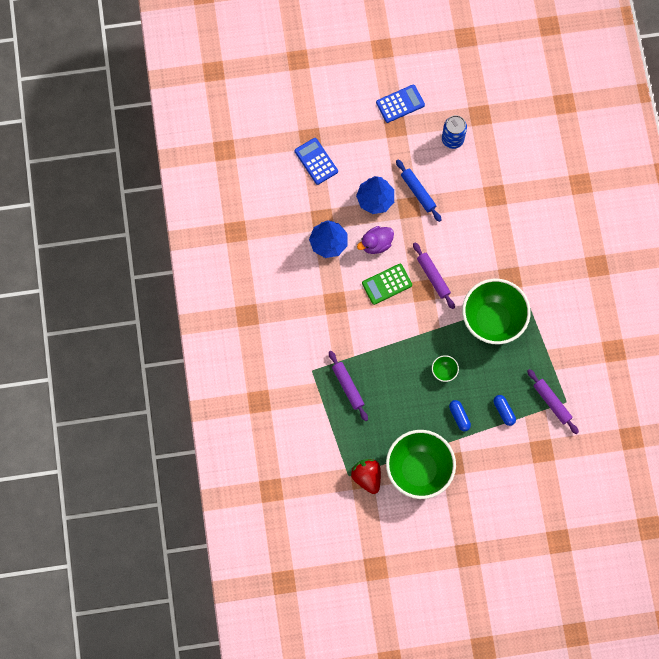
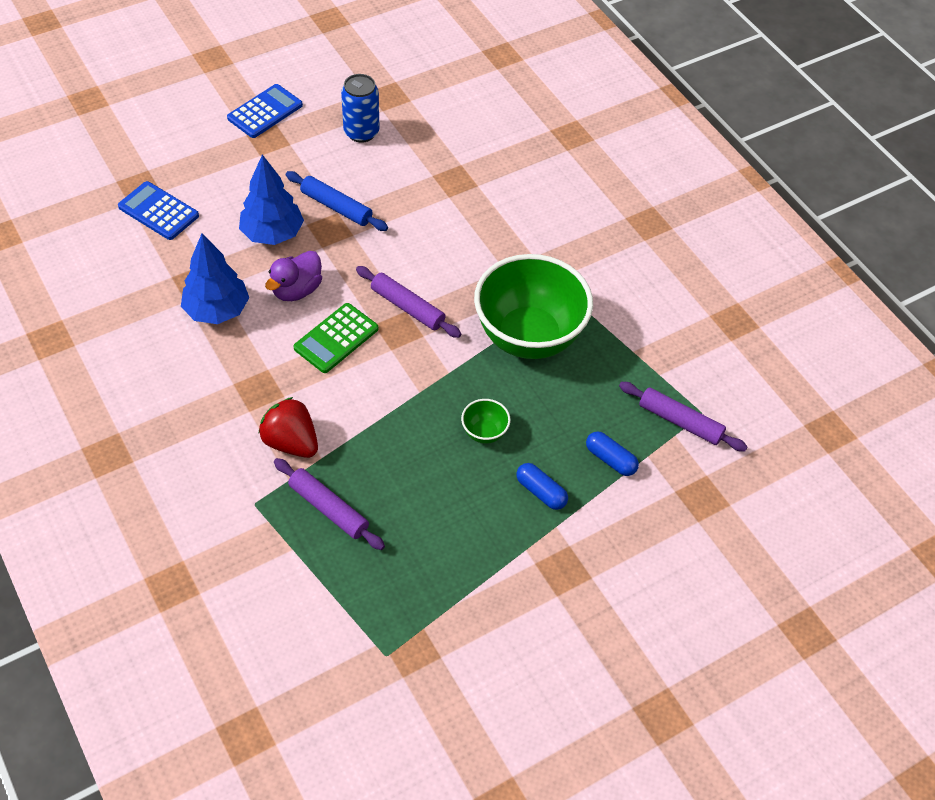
camera: 25 degrees left, 20 degrees down
red strawberry [351,459,381,494] -> red strawberry moved to [258,397,318,458]
green bowl [386,430,456,499] -> none

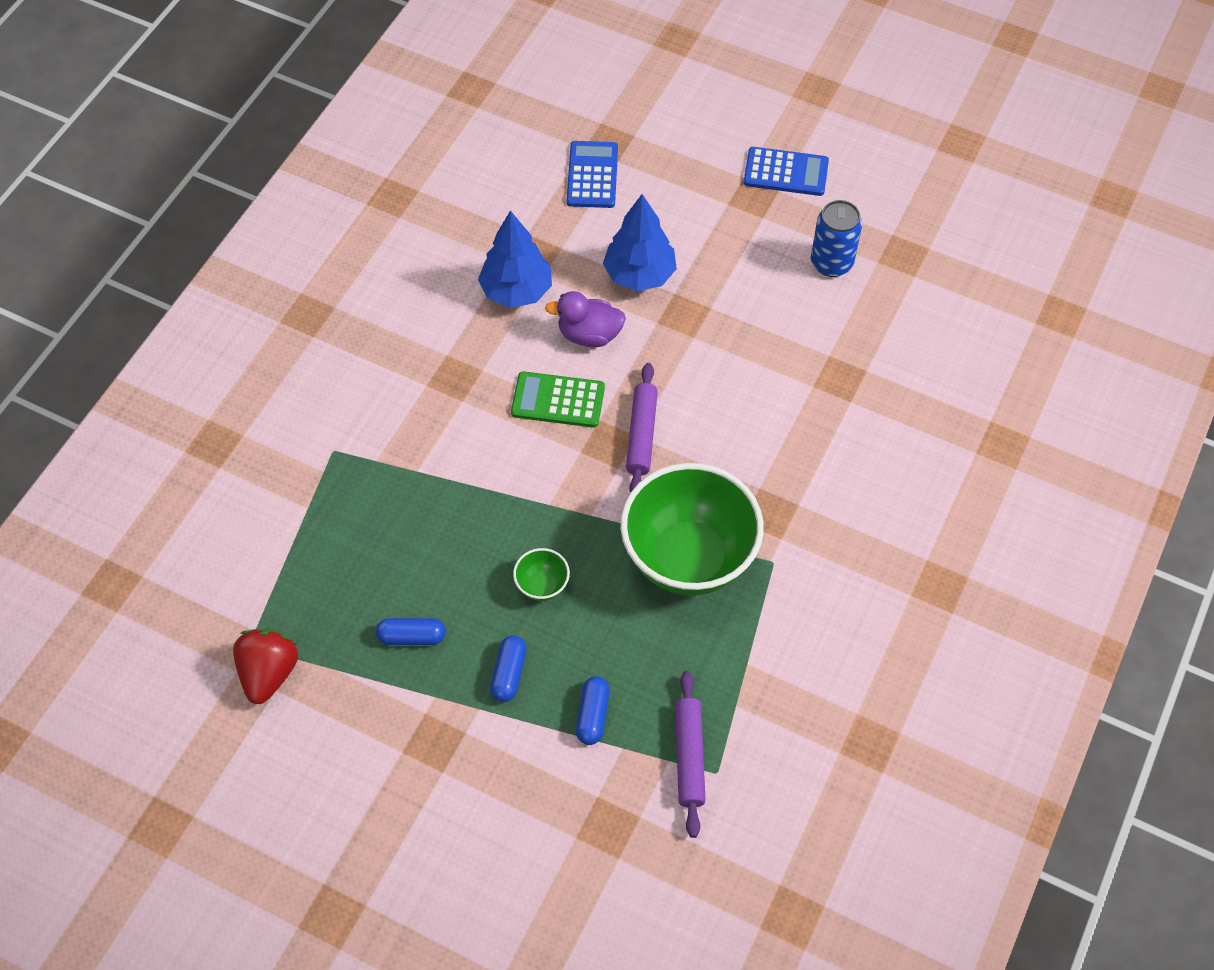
camera: 60 degrees right, 5 degrees up
red strawberry [258,397,318,458] -> red strawberry moved to [233,628,298,704]
purple rolling pin [274,458,385,550] -> none
blue rolling pin [286,171,388,231] -> none
none -> blue capsule [376,618,446,645]

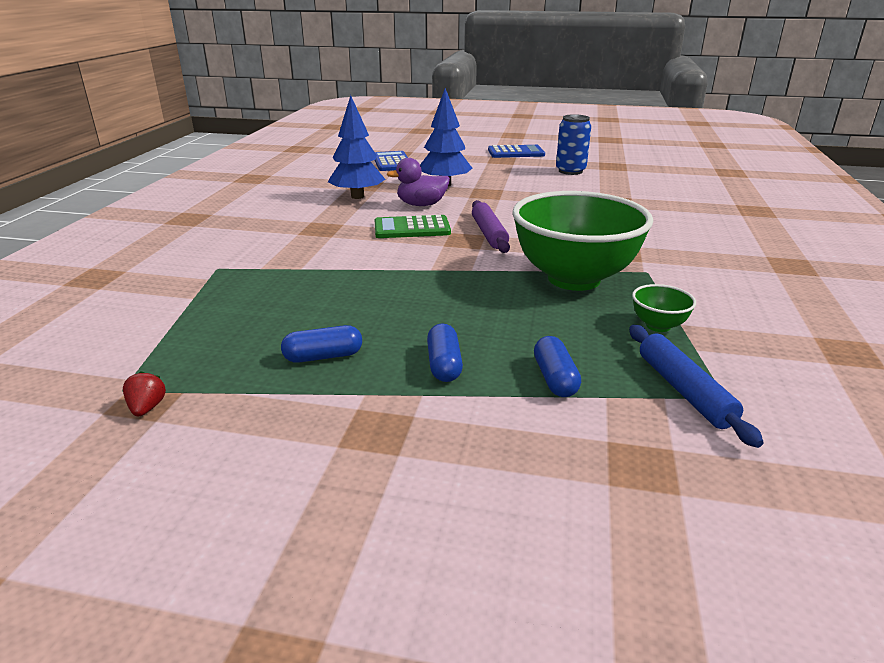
camera: 15 degrees left, 30 degrees down
red strawberry [233,628,298,704] -> red strawberry [123,371,166,416], size x0.48
green bowl [513,548,570,601] -> green bowl moved to [632,284,696,332]
purple rolling pin [675,671,706,838] -> blue rolling pin [629,325,764,448]

